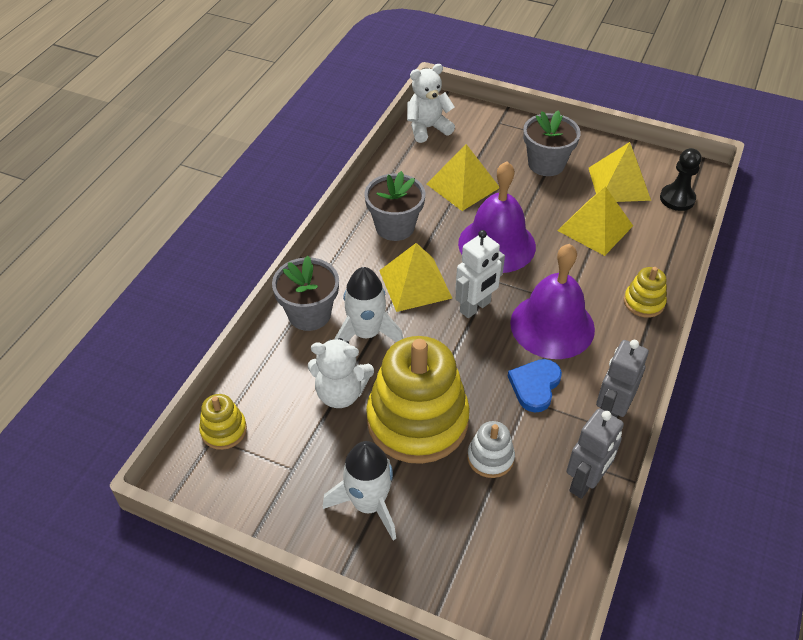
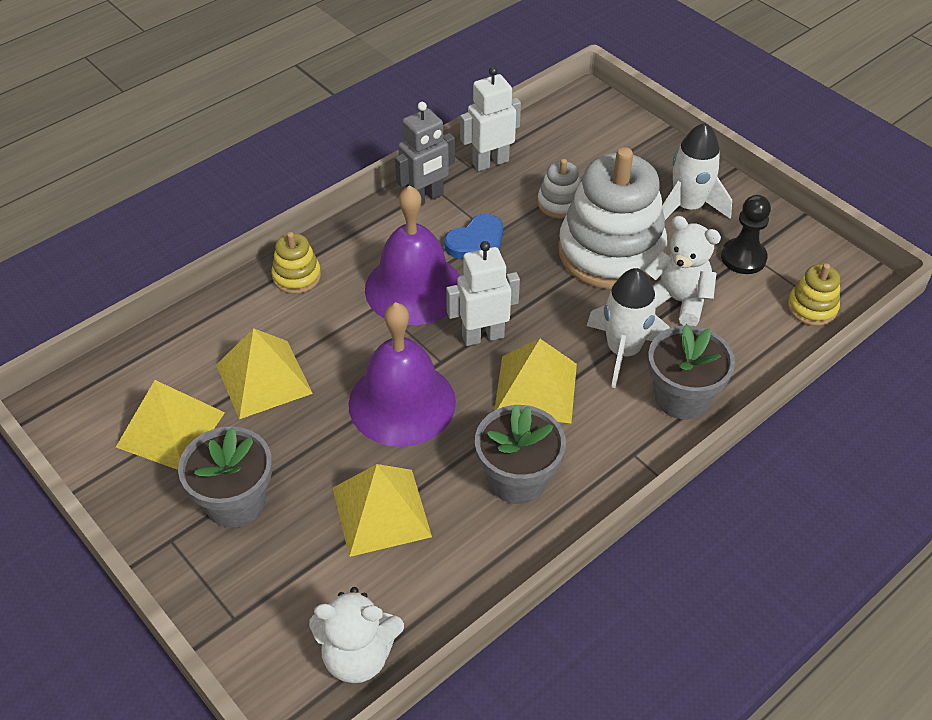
camera: 155 degrees left, 0 degrees up
yellow stacking toy [366,336,470,464] -> white stacking toy [558,147,667,290]
grey robot [566,408,624,499] -> white robot [460,66,521,171]
black pawn [660,148,702,211] -> black pawn moved to [721,195,771,274]

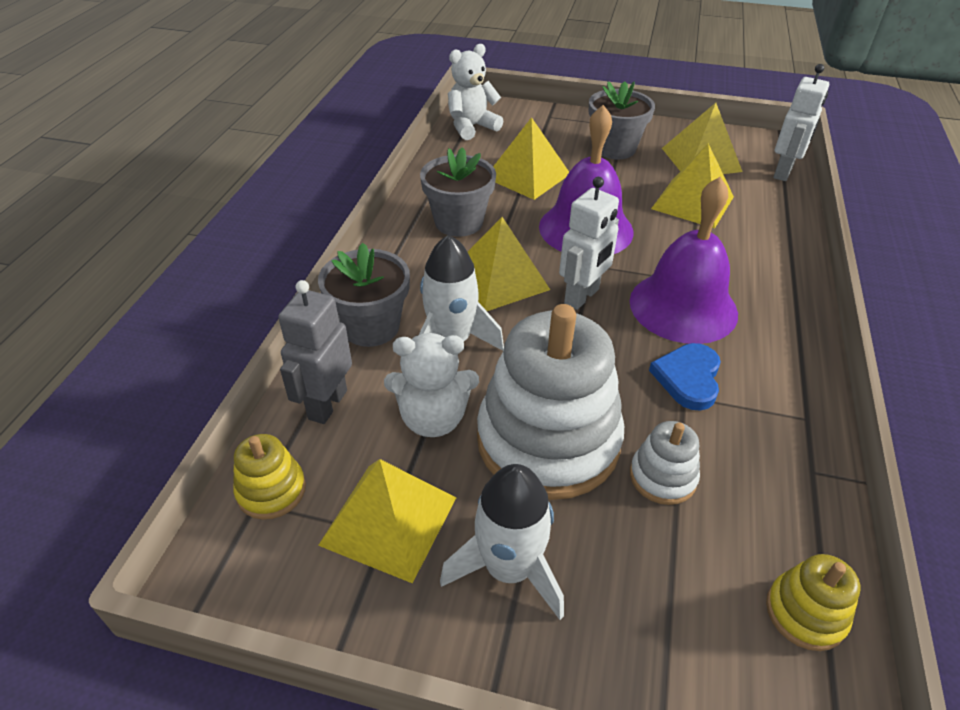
camera: 145 degrees right, 5 degrees down
yellow stacking toy [271,232,321,294] -> yellow stacking toy moved to [766,554,860,651]
grey robot [395,102,455,205] -> grey robot moved to [278,280,352,424]
white robot [460,66,521,171] -> white robot moved to [773,64,829,181]
black pawn [721,195,771,274] -> yellow pyramid [318,459,456,583]

